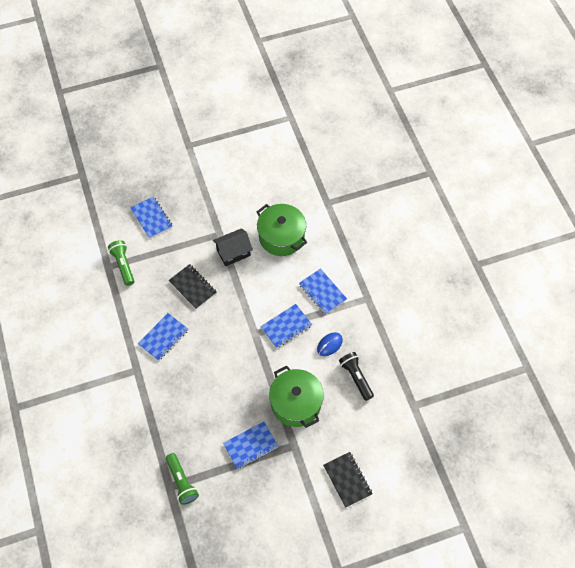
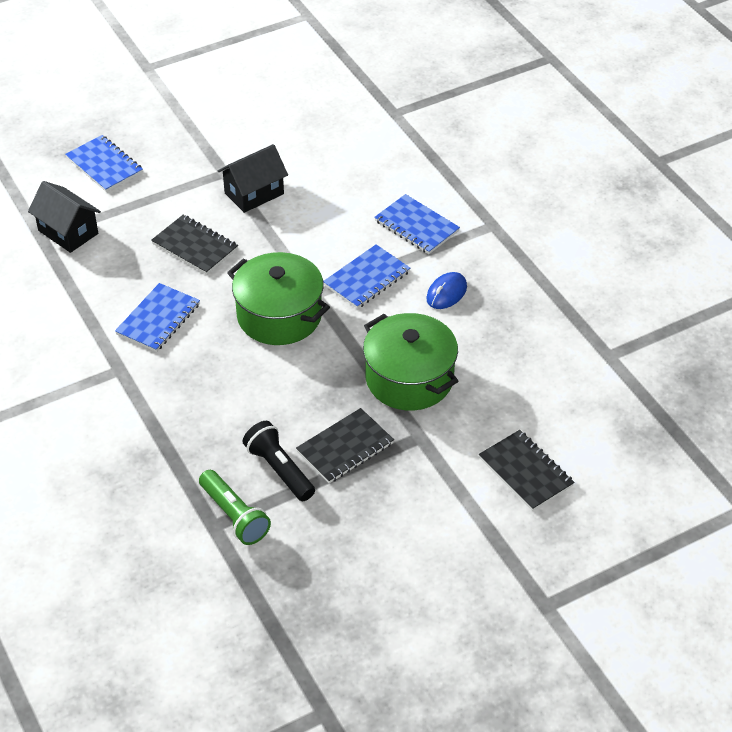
camera: 10 degrees left, 15 degrees down
green flashlight [108,240,134,286] -> black house [28,181,101,253]
blue notebook [223,422,278,469] -> black notebook [296,408,394,483]
green pot [257,204,307,256] -> green pot moved to [227,252,330,345]
black flashlight [339,352,374,401] -> black flashlight moved to [243,421,315,501]

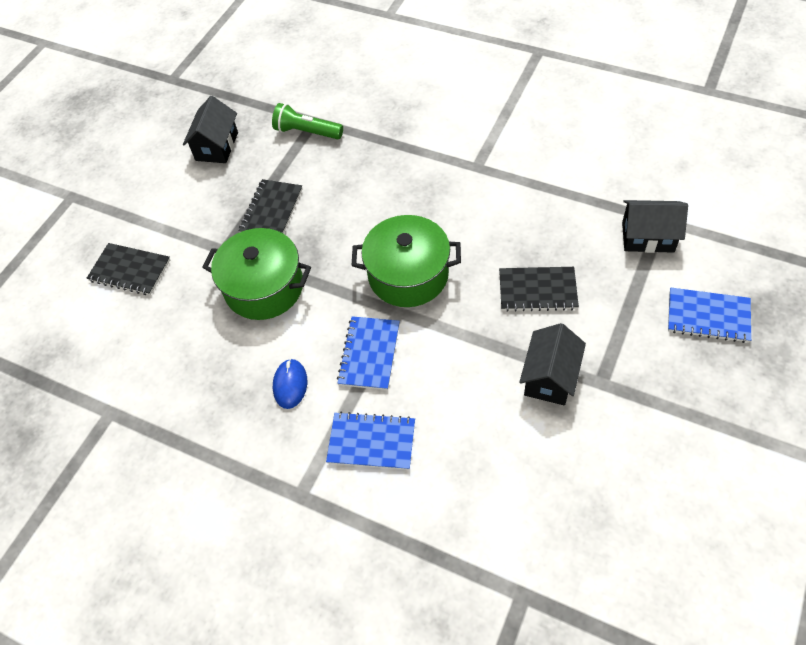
camera: 150 degrees right, 10 degrees up
blue notebook [115,283,200,352] -> none
black flashlight [243,421,315,501] -> none
none -> black house [183,96,238,163]

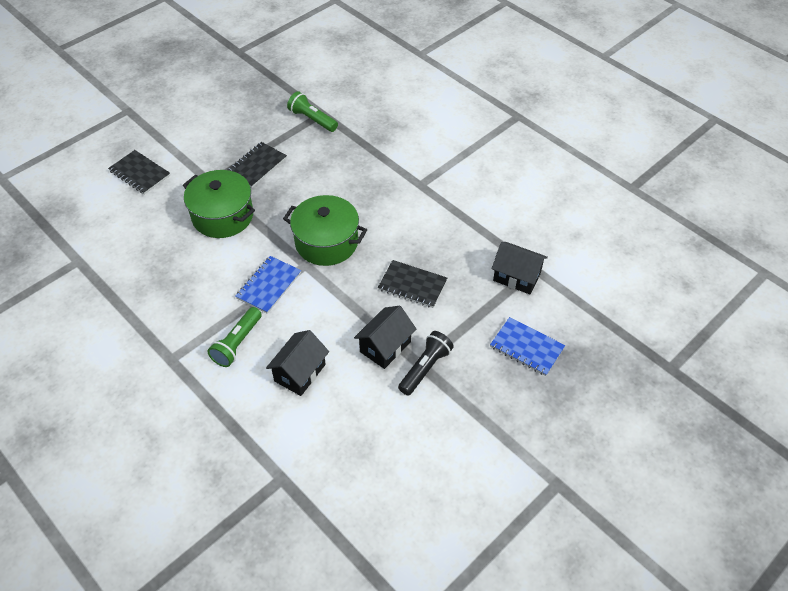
camera: 15 degrees right, 5 degrees down
black house [183,96,238,163] -> black house moved to [266,330,329,396]
blue mouse [273,359,307,409] -> none
blue notebook [326,412,415,470] -> green flashlight [208,307,262,367]
none -> black flashlight [398,331,454,396]

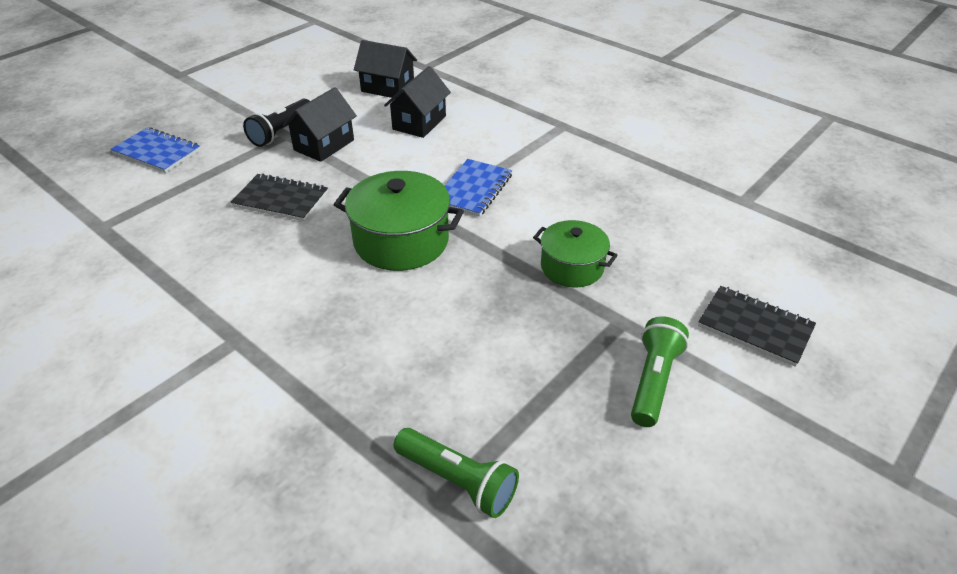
camera: 175 degrees right, 10 degrees down
green pot [183,170,255,238] -> green pot [533,220,618,288], size x0.64
green flashlight [208,307,262,367] -> green flashlight moved to [631,316,689,427]
black notebook [228,142,287,188] -> none
black house [492,242,548,294] -> black house moved to [354,40,417,98]

